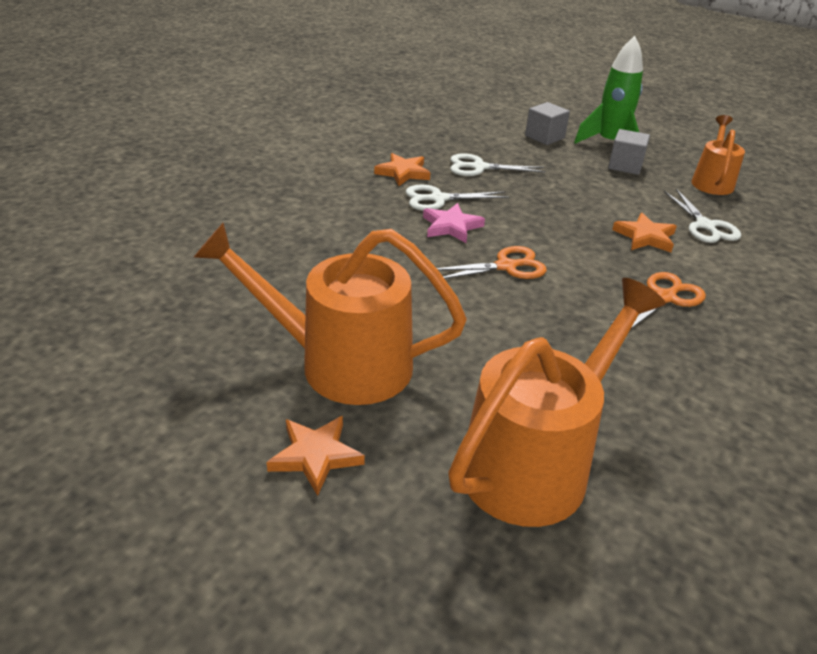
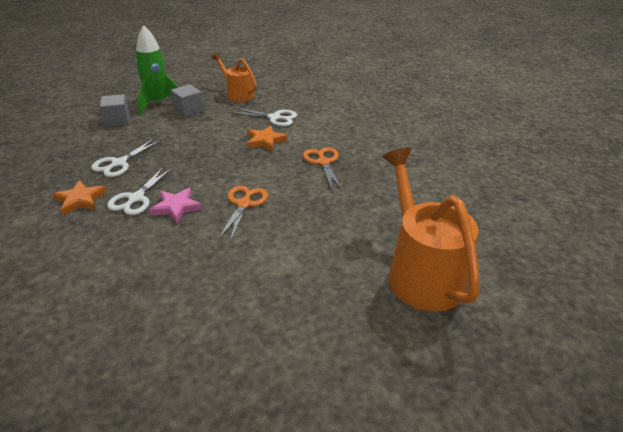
camera: 60 degrees left, 0 degrees up
orange watering can [193,223,467,405] -> none
orange star [266,416,365,496] -> none

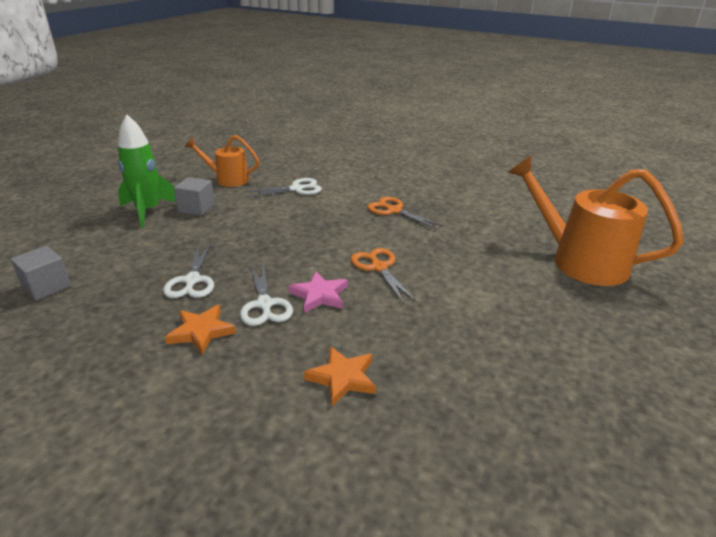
camera: 35 degrees left, 5 degrees down
grey cube [100,94,130,127] -> grey cube moved to [11,246,71,300]
orange star [247,125,287,152] -> orange star moved to [304,346,376,406]

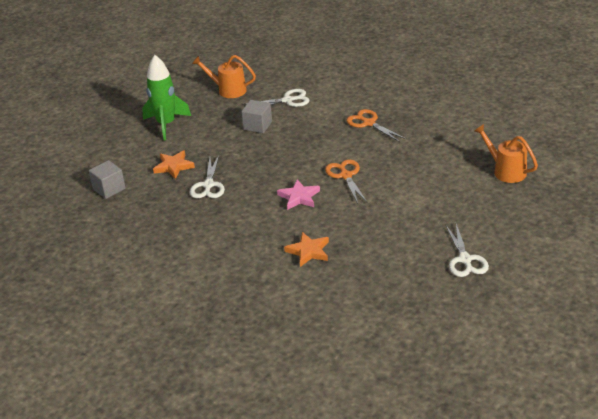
camera: 10 degrees right, 5 degrees up
orange star [165,305,236,355] -> orange star moved to [153,150,195,179]
grey cube [174,177,215,216] -> grey cube moved to [241,100,272,133]
white scissors [240,263,293,326] -> white scissors moved to [446,224,489,277]
orange watering can [508,155,684,286] -> orange watering can [474,124,538,183], size x0.57

